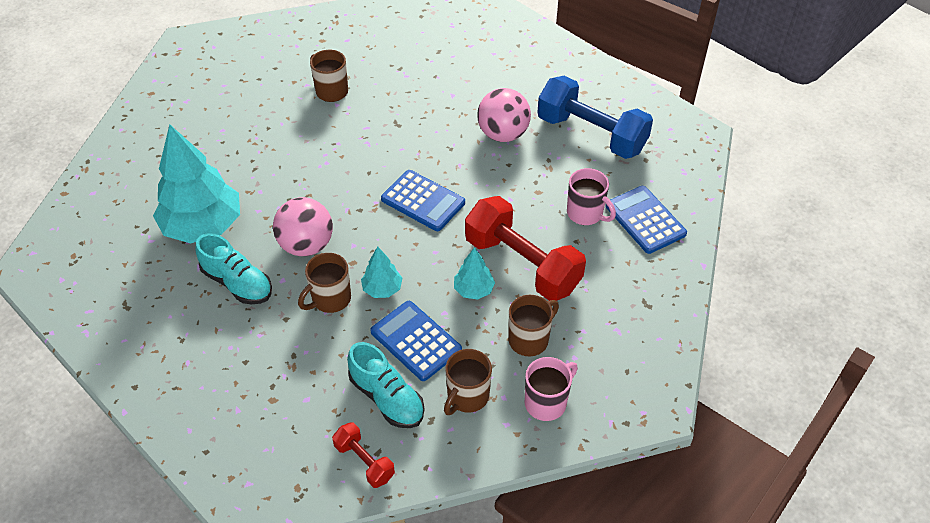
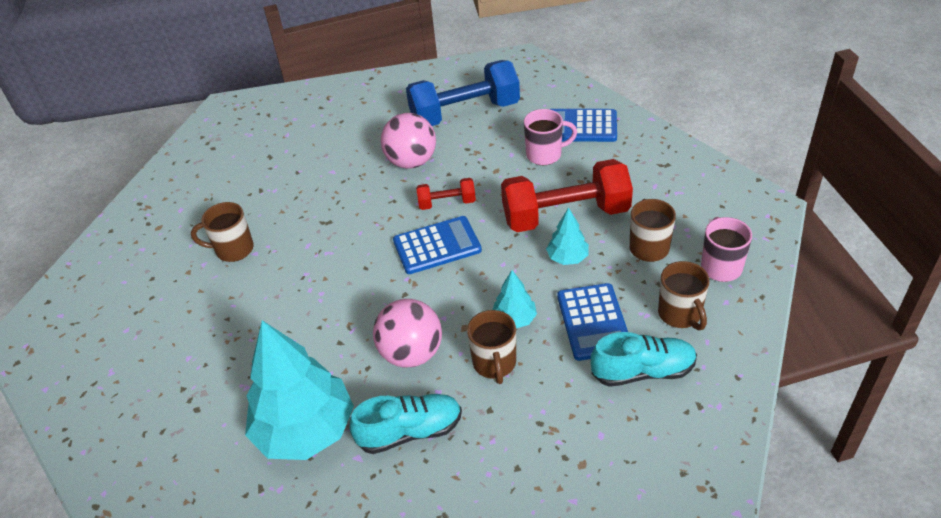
camera: 50 degrees left, 5 degrees down
red dumbbell [332,422,395,488] -> red dumbbell moved to [416,178,476,210]
blue calculator [370,301,462,381] -> blue calculator turned 90 degrees counterclockwise [557,283,628,361]

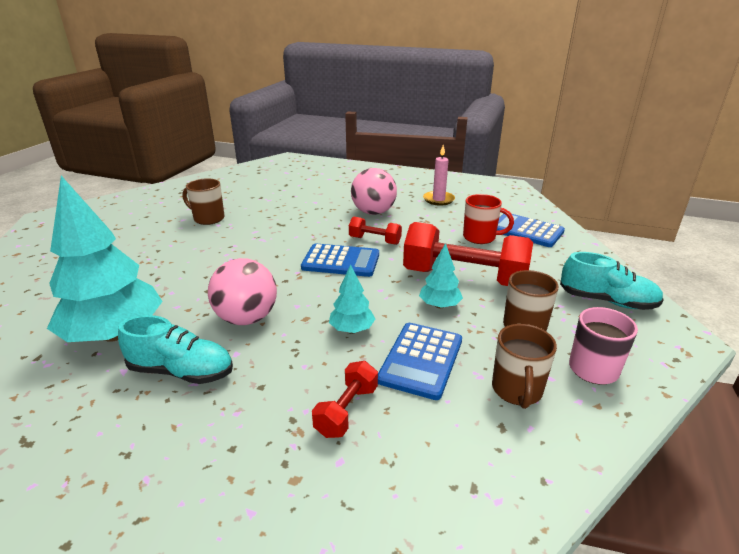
camera: 25 degrees right, 15 degrees down
blue dumbbell [406,60,520,126] -> pink candle [423,145,455,206]
brown mug [467,310,516,384] -> none
pink mug [524,109,577,165] -> red mug [463,194,514,244]
turquoise shoe [591,332,697,387] -> turquoise shoe moved to [560,252,664,310]
none -> red dumbbell [312,361,378,438]

